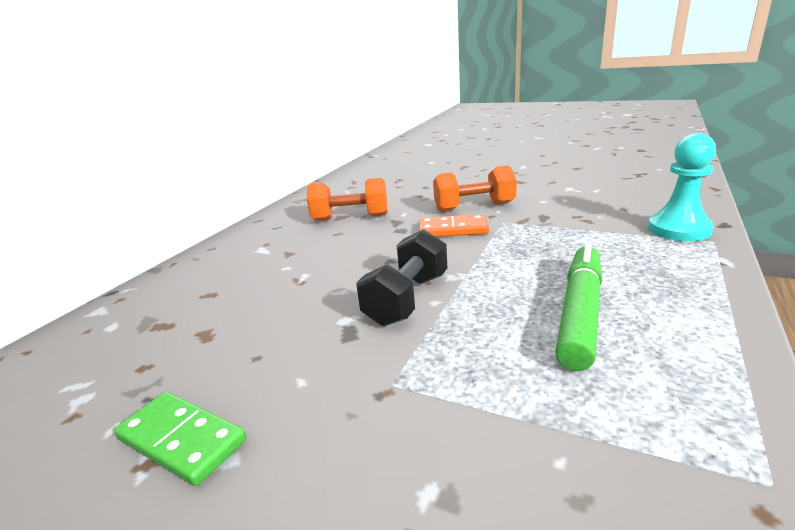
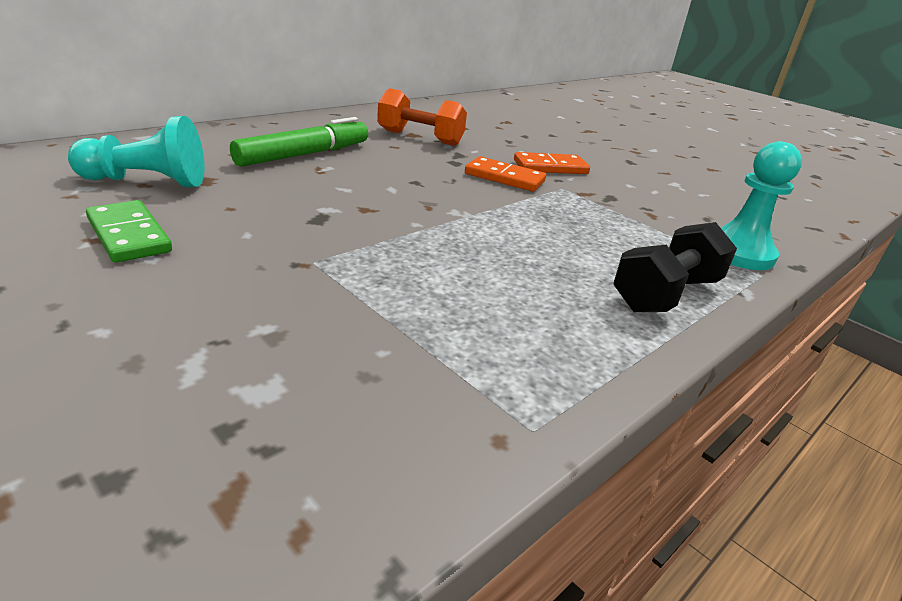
camera: 15 degrees right, 5 degrees up
black dumbbell [356,229,447,326] -> black dumbbell moved to [613,222,737,312]
orange dumbbell [433,165,517,212] -> orange domino [514,152,590,174]
green marker [555,243,602,371] -> green marker moved to [230,117,368,167]
none -> turquoise pawn [68,116,205,188]

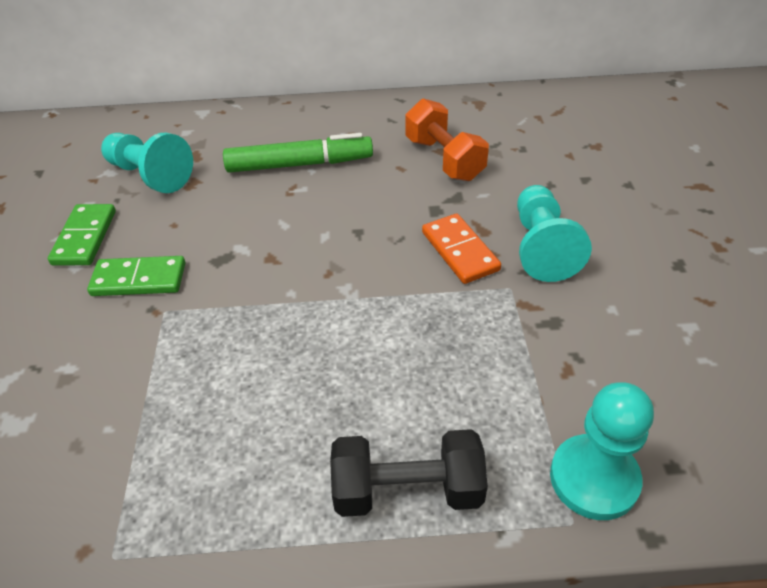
camera: 45 degrees right, 15 degrees up
orange domino [514,152,590,174] -> turquoise pawn [517,185,592,282]
none -> green domino [87,256,185,296]

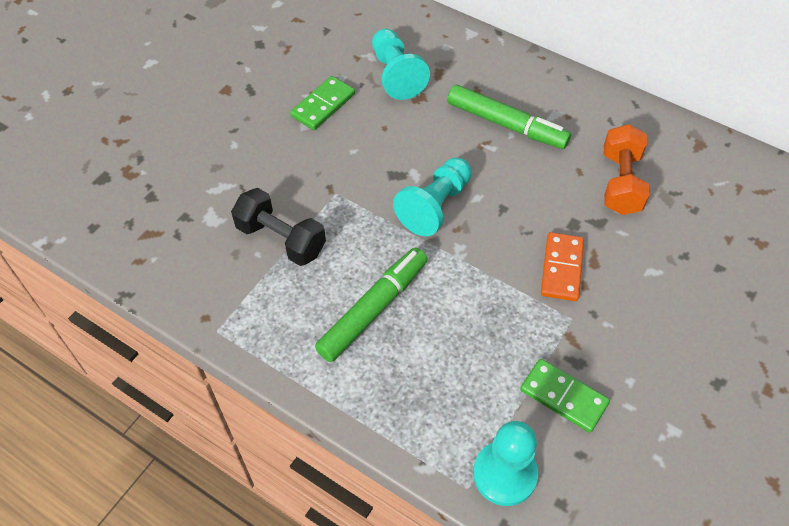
camera: 35 degrees right, 10 degrees up
green domino [87,256,185,296] -> green domino moved to [520,359,610,433]
black dumbbell [330,429,488,517] -> black dumbbell moved to [231,188,326,266]
turquoise pawn [517,185,592,282] -> turquoise pawn moved to [393,158,472,236]
none -> green marker [315,247,428,362]

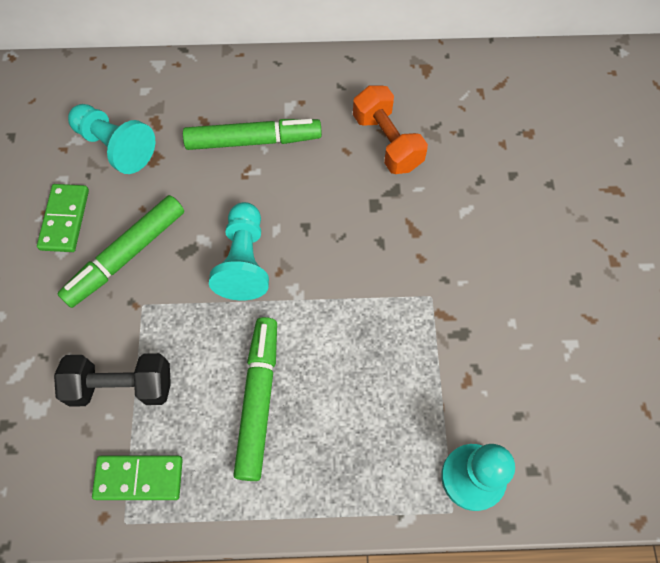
camera: 35 degrees left, 10 degrees up
green domino [520,359,610,433] -> green domino moved to [92,455,183,500]
orange domino [541,232,584,301] -> none
none -> green marker [57,195,184,308]

